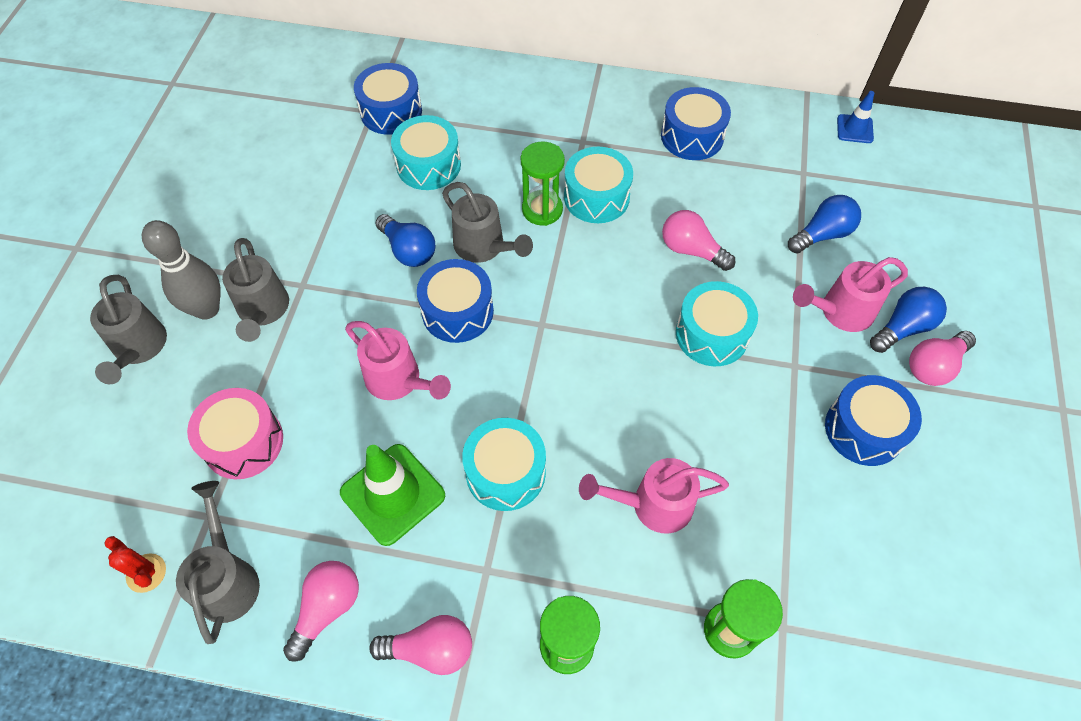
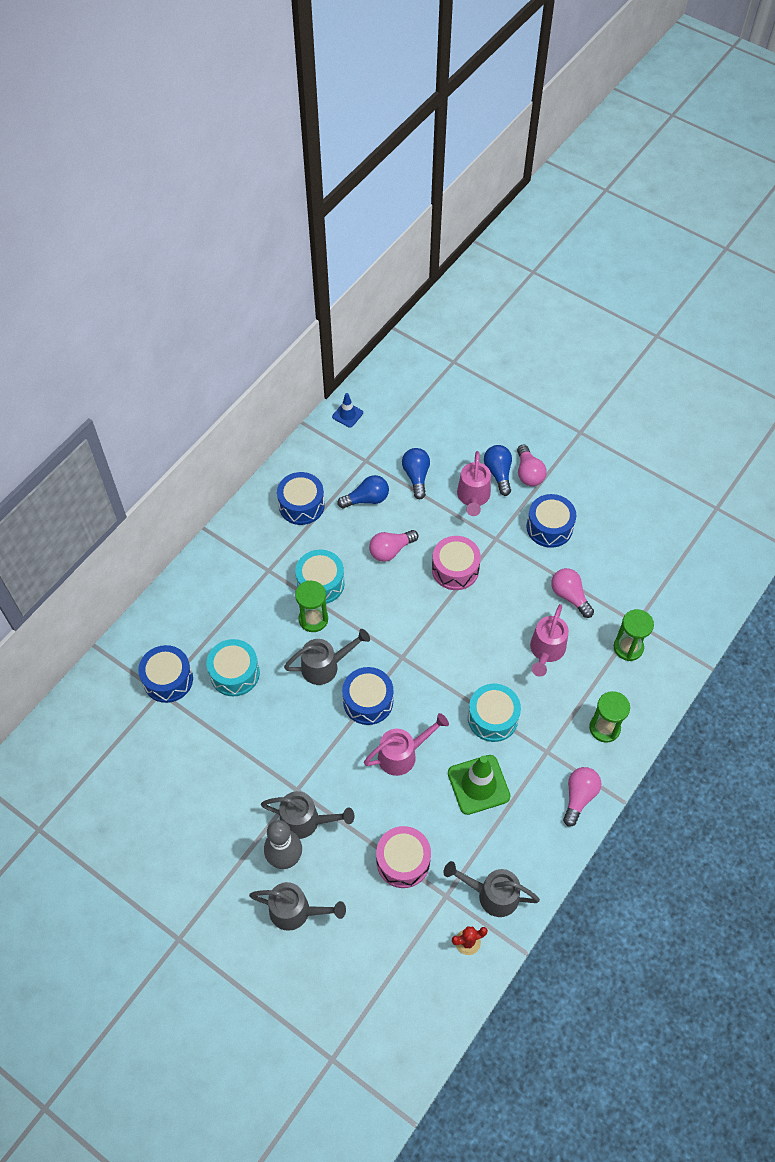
camera: 65 degrees left, 0 degrees up
pink light bulb [283,561,359,662] -> pink light bulb moved to [551,568,594,618]
blue light bulb [375,214,435,267] -> blue light bulb moved to [338,475,389,509]
turquoise drum [676,281,758,366] -> pink drum [432,536,481,590]

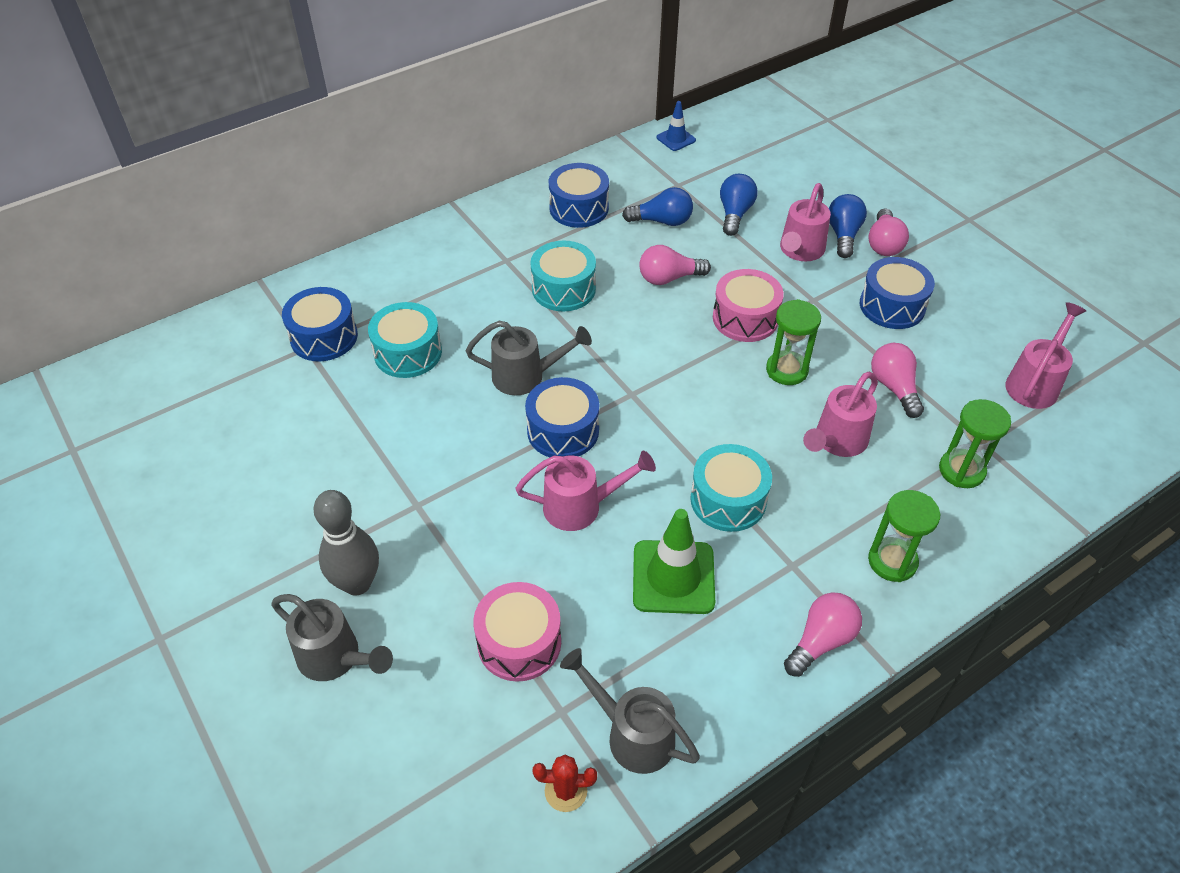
camera: 20 degrees right, 10 degrees down
grey watering can [261,791,355,839] -> none
green hourglass [295,581,328,632] -> green hourglass moved to [766,299,821,385]
none -> pink watering can [1005,302,1086,409]

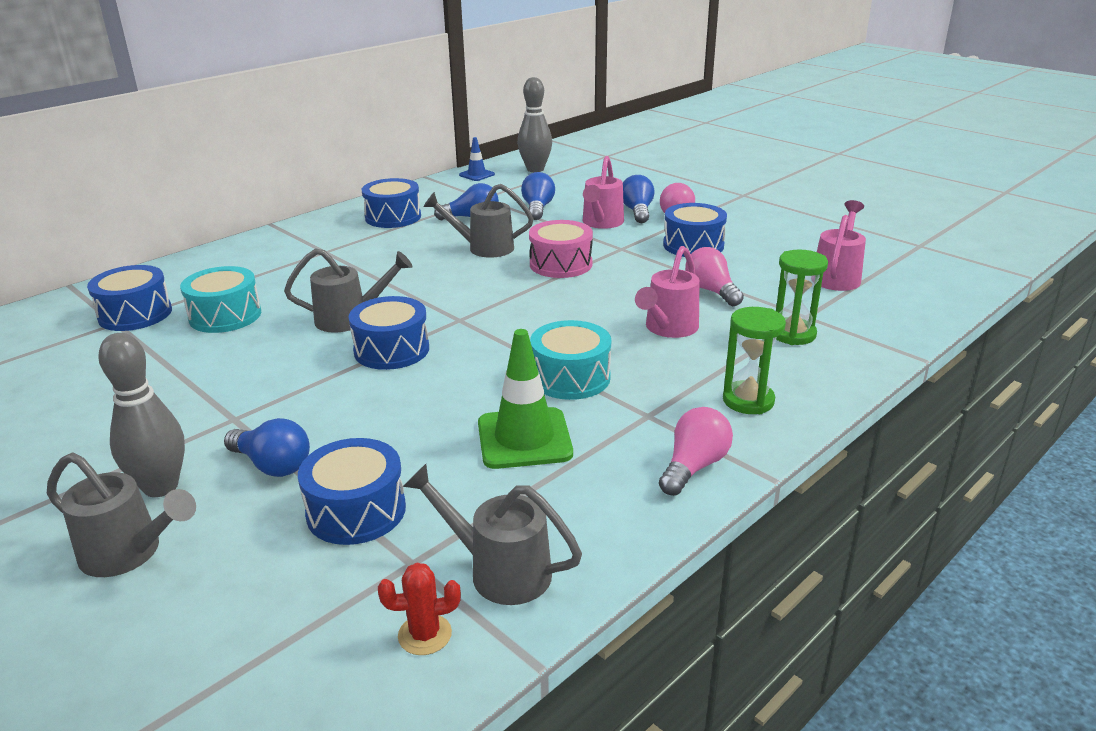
camera: 10 degrees left, 20 degrees down
pink drum [473,582,561,682] -> blue drum [298,438,406,545]
pink watering can [515,451,656,531] -> none
turquoise drum [530,240,596,312] -> none
pink light bulb [639,245,711,285] -> grey watering can [423,184,534,258]
green hourglass [766,299,821,385] -> none
none -> blue light bulb [224,418,310,477]
none -> grey bowling pin [518,77,552,172]

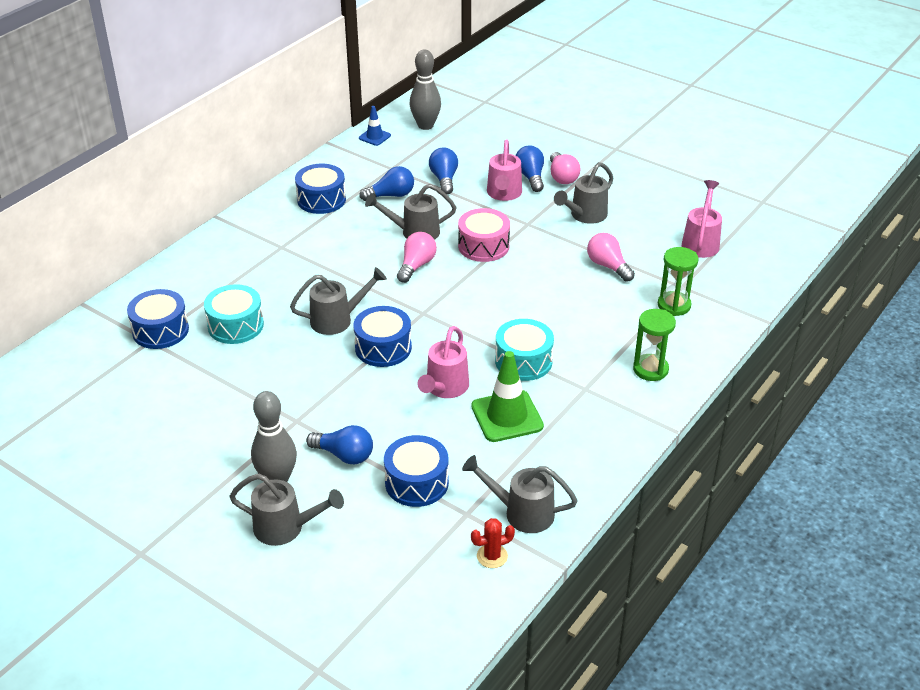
camera: 10 degrees left, 10 degrees up
pink watering can [635,246,700,338] -> pink watering can moved to [418,326,469,398]
pink light bulb [659,407,733,496] -> pink light bulb moved to [397,232,437,283]
blue drum [663,203,727,257] -> grey watering can [554,162,614,224]

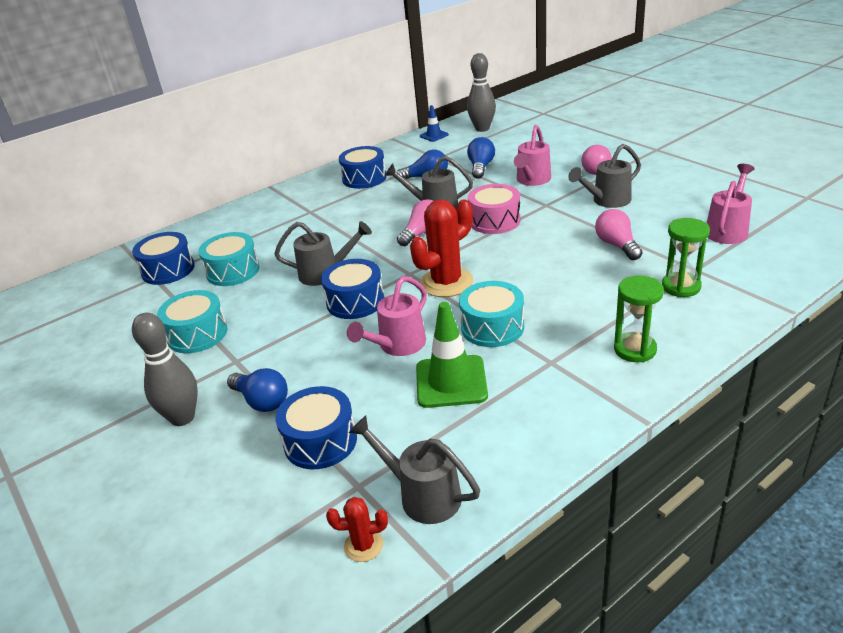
camera: 20 degrees right, 5 degrees down
grey watering can [229,473,344,546] -> none
blue light bulb [515,145,544,192] -> none
none -> turquoise drum [157,290,228,353]
none -> red cactus [410,199,473,297]

